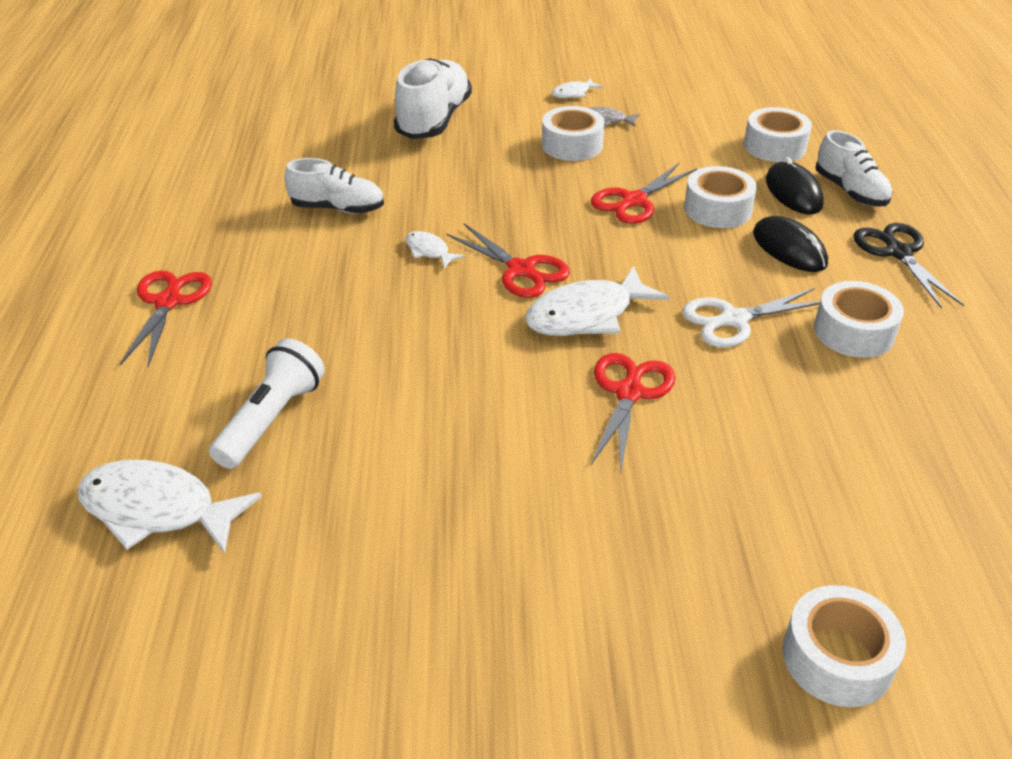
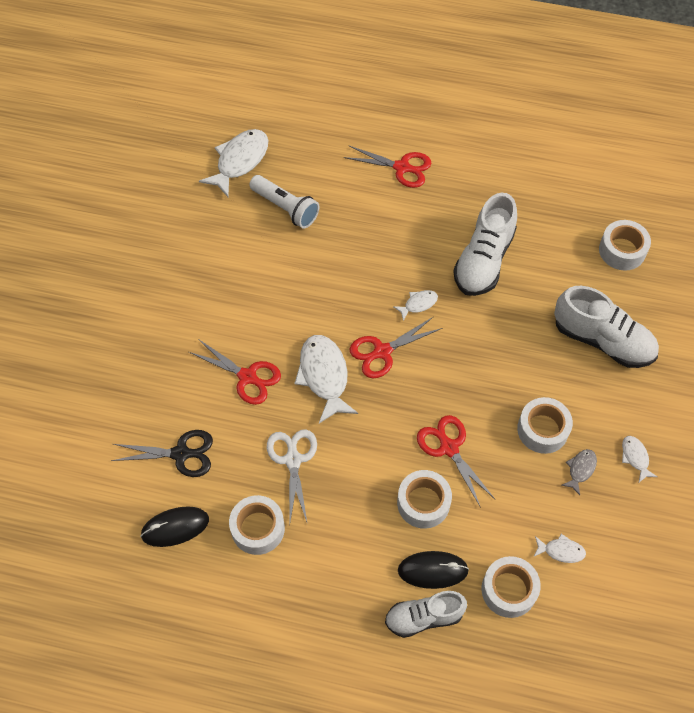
camera: 105 degrees right, 20 degrees up
white shoe [284,158,384,214] -> white shoe [453,193,517,296], size x1.54
black mouse [753,216,828,272] -> black mouse moved to [140,506,209,547]
white tape [782,585,906,707] -> white tape moved to [599,220,651,270]
black scissors [853,223,964,309] -> black scissors moved to [111,430,213,477]
none -> white fish [534,534,586,563]

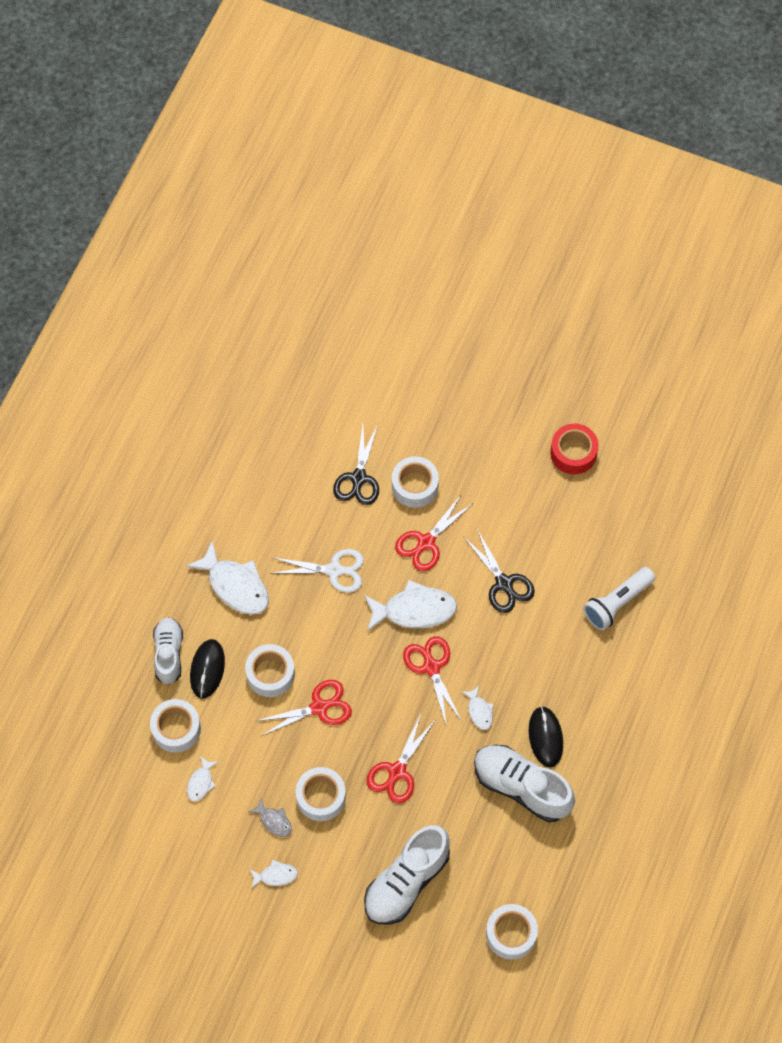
camera: 100 degrees right, 5 degrees up
black mouse [140,506,209,547] -> black mouse moved to [528,706,563,767]
white fish [199,129,268,197] -> white fish moved to [186,541,269,615]
white tape [229,495,285,555] -> white tape moved to [392,456,439,508]
red scissors [344,145,432,188] -> red scissors moved to [366,714,435,803]
none -> black scissors [465,529,535,613]
none -> red tape [550,424,599,474]

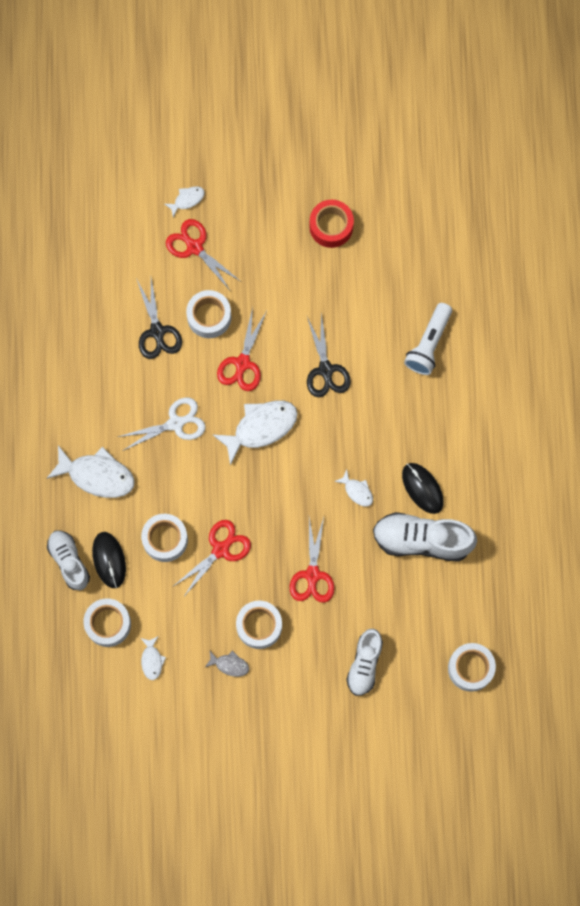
camera: 25 degrees left, 10 degrees up
white fish [249,860,298,889] -> white fish moved to [165,186,205,217]
white shoe [364,825,450,925] -> white shoe [346,629,383,696], size x0.65
red scissors [403,636,462,727] -> red scissors moved to [166,219,240,290]
black scissors [465,529,535,613] -> black scissors turned 45 degrees clockwise [307,313,351,397]

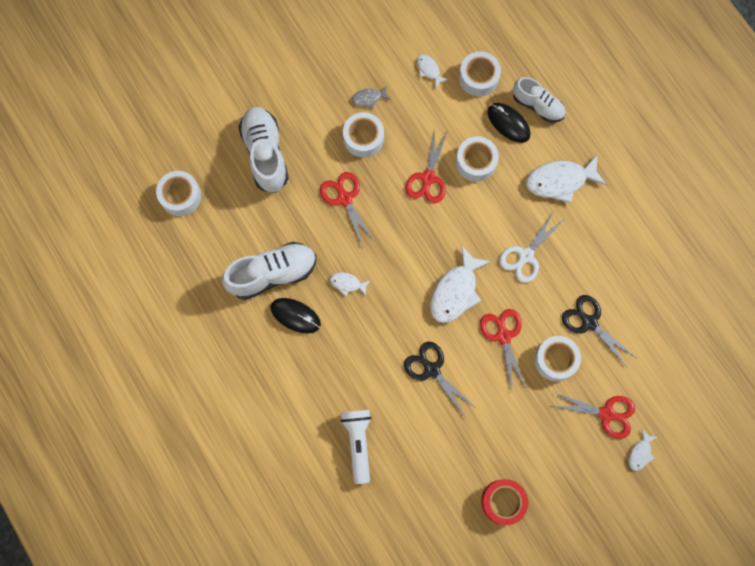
camera: 150 degrees right, 0 degrees up
white shoe [346,629,383,696] -> white shoe [239,107,289,193], size x1.54

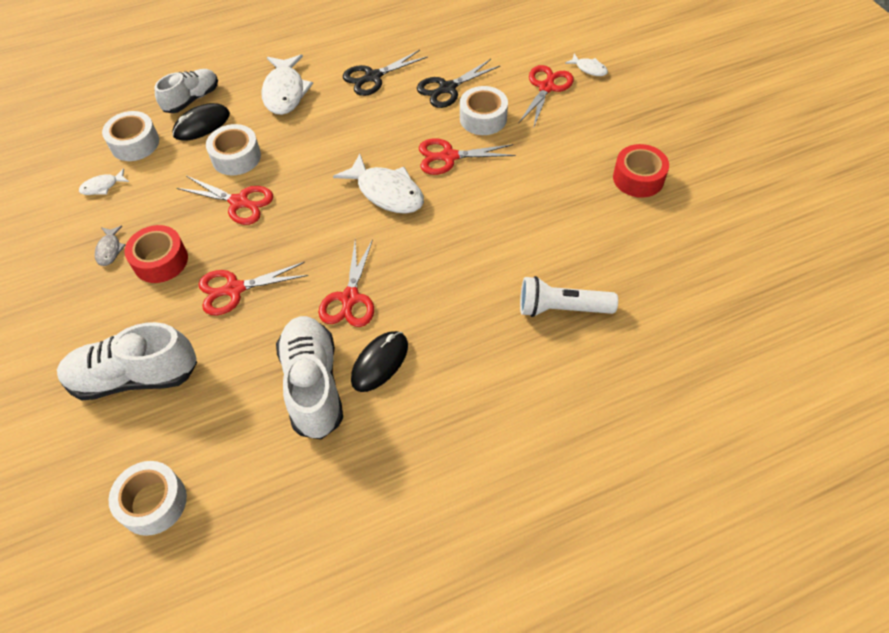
camera: 80 degrees left, 20 degrees down
white fish [330,272,371,296] -> red scissors [319,239,374,327]
white tape [343,112,384,158] -> red tape [125,225,188,283]
black scissors [404,342,476,418] -> black scissors moved to [343,50,428,96]
white scissors [499,212,563,283] -> none

